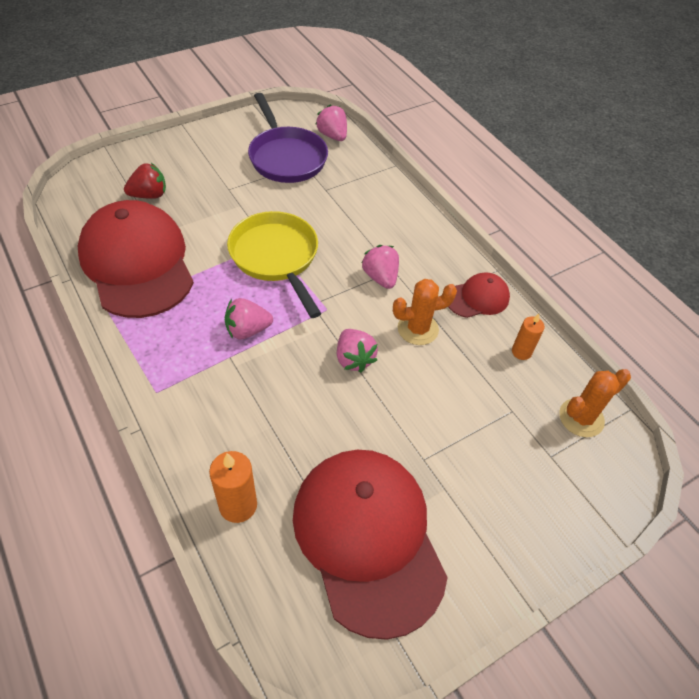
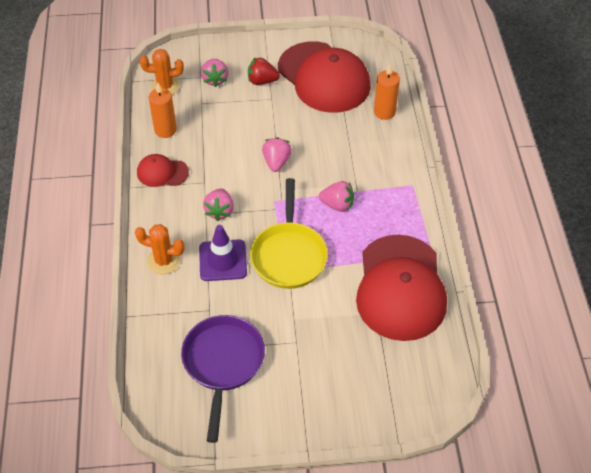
camera: 150 degrees left, 0 degrees up
red strawberry [124,163,166,199] -> red strawberry moved to [248,57,280,85]
red cap [293,450,448,640] -> red cap turned 45 degrees counterclockwise [278,41,371,113]
pink strawberry [315,104,347,141] -> pink strawberry moved to [201,59,228,87]
orange cactus [393,279,457,345] -> orange cactus moved to [135,224,185,274]
orange candle [512,314,545,360] -> orange candle [149,83,177,138], size x1.53
none -> purple traffic cone [199,225,247,281]

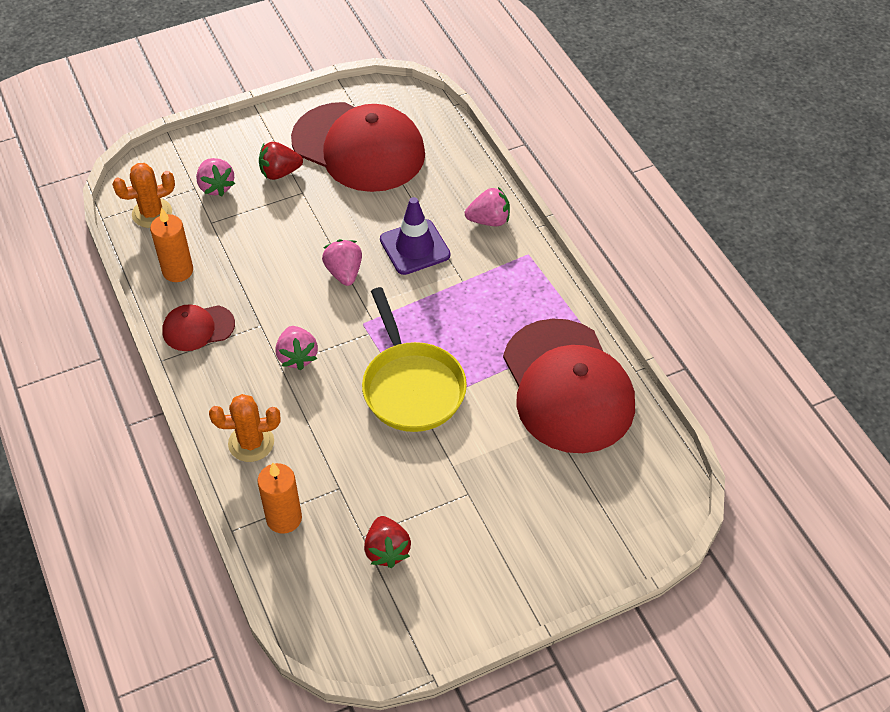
camera: 20 degrees left, 0 degrees up
purple pan [181,315,265,443] -> red strawberry [364,516,411,568]
purple traffic cone [199,225,247,281] -> purple traffic cone moved to [380,197,450,275]
pink strawberry [318,181,354,212] -> pink strawberry moved to [465,187,510,226]
orange candle [374,65,400,120] -> orange candle moved to [258,463,302,534]

